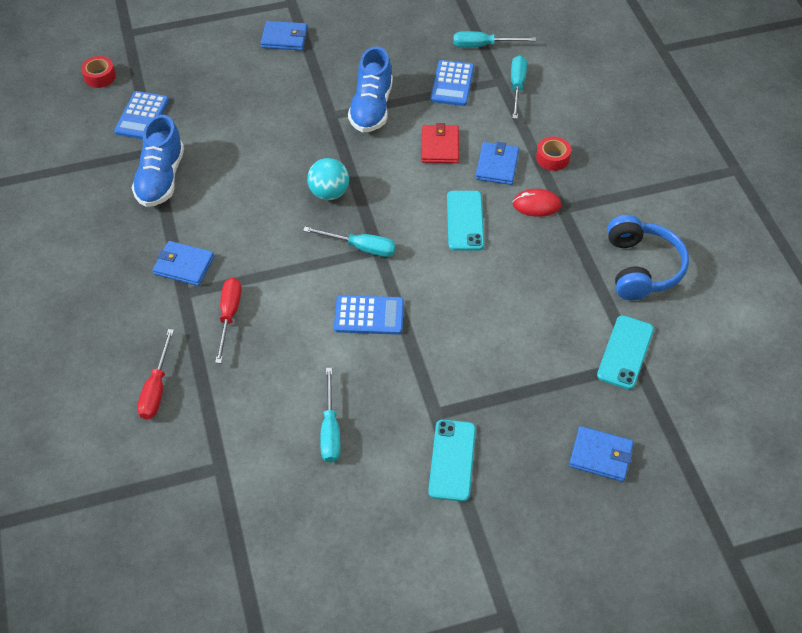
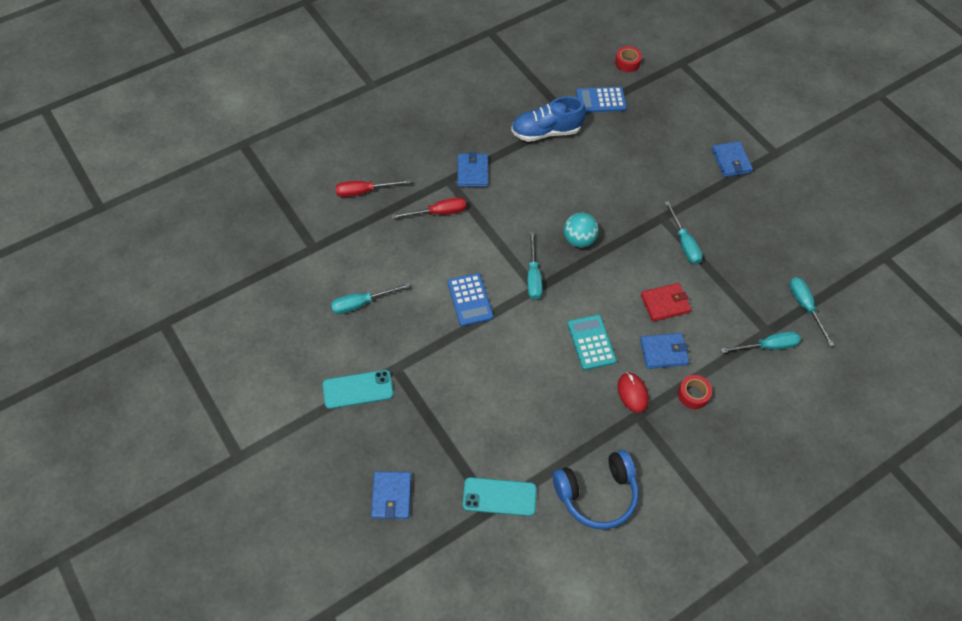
camera: 70 degrees right, 5 degrees up
blue shoe [348,46,393,132] -> turquoise screwdriver [665,201,703,264]
blue calculator [430,60,474,106] -> none
turquoise phone [447,191,484,251] -> turquoise calculator [567,315,617,370]

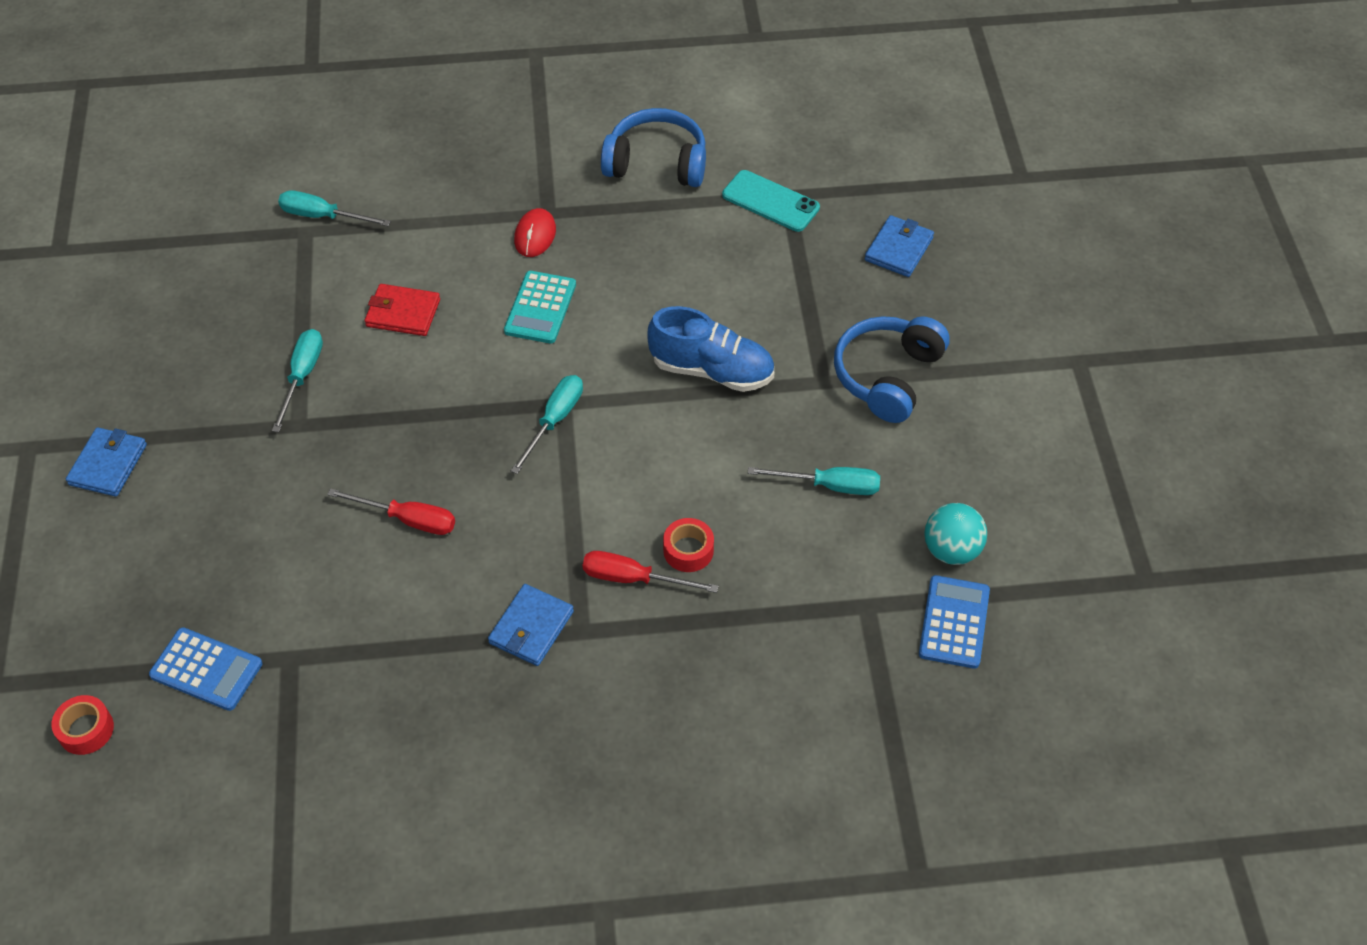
camera: 150 degrees left, 5 degrees down
turquoise phone [322,370,394,409] -> blue headphones [834,316,950,423]
red screwdriver [336,179,411,197] -> red screwdriver moved to [327,488,455,535]
blue calculator [448,273,493,326] -> blue calculator moved to [919,575,990,669]
blue shoe [511,96,586,142] -> blue shoe moved to [647,306,774,392]
turquoise ball [564,213,599,248] -> turquoise ball moved to [925,503,987,565]
blue wallet [640,333,689,369] -> none
red tape [678,375,712,409] -> red tape moved to [663,518,714,572]
turquoise screwdriver [789,277,834,346] -> none

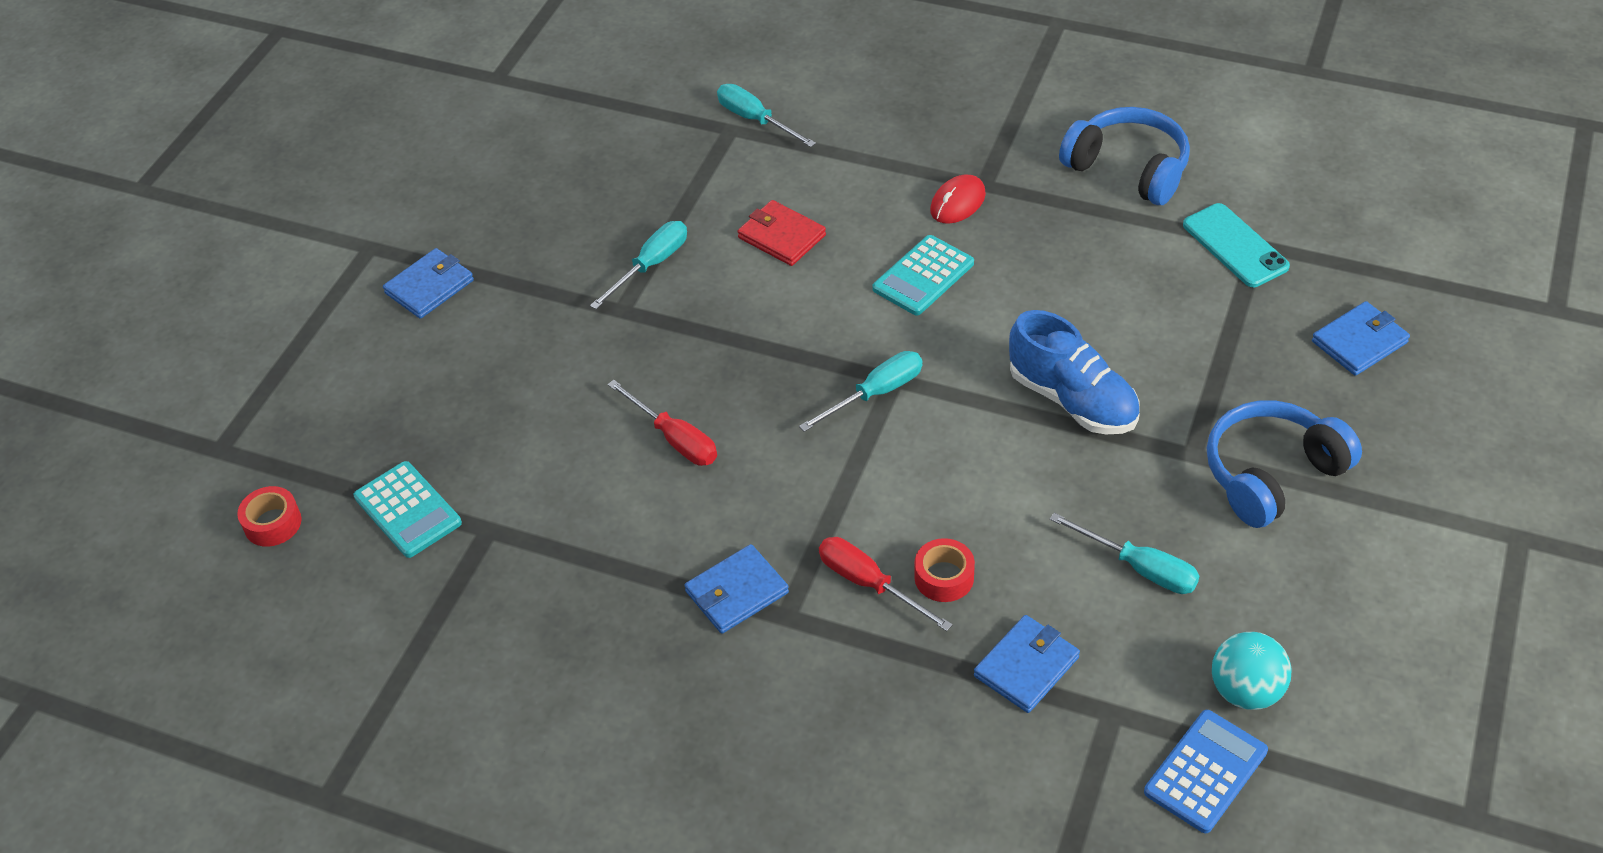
camera: 30 degrees right, 5 degrees down
blue calculator [149,628,262,711] -> turquoise calculator [354,461,462,558]
none -> blue wallet [974,615,1080,713]

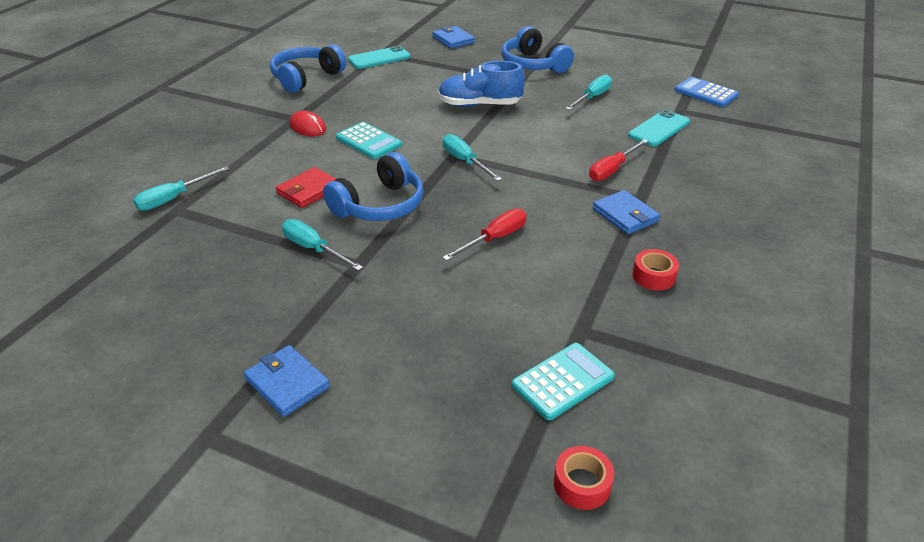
camera: 90 degrees left, 10 degrees down
red tape [914,538,975,602] -> red tape moved to [632,249,679,291]
blue wallet [974,615,1080,713] -> turquoise phone [628,110,690,146]
blue shoe [1009,310,1140,434] -> blue shoe turned 135 degrees counterclockwise [438,61,525,107]
turquoise ball [1212,632,1292,710] -> none
none -> blue headphones [323,152,424,221]

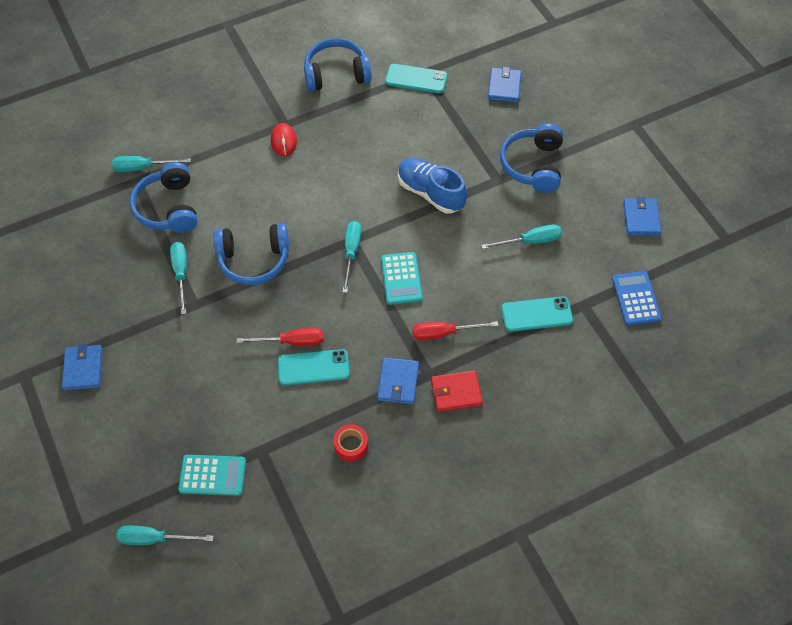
camera: 40 degrees right, 20 degrees up
red wallet [276,167,336,208] -> red wallet moved to [431,370,483,412]
turquoise calculator [336,122,402,159] -> turquoise calculator moved to [381,252,423,305]
red tape [554,446,614,510] -> turquoise screwdriver [116,526,214,545]
none -> blue headphones [130,162,198,233]
none -> turquoise phone [278,349,350,385]
none -> blue wallet [623,196,661,236]

